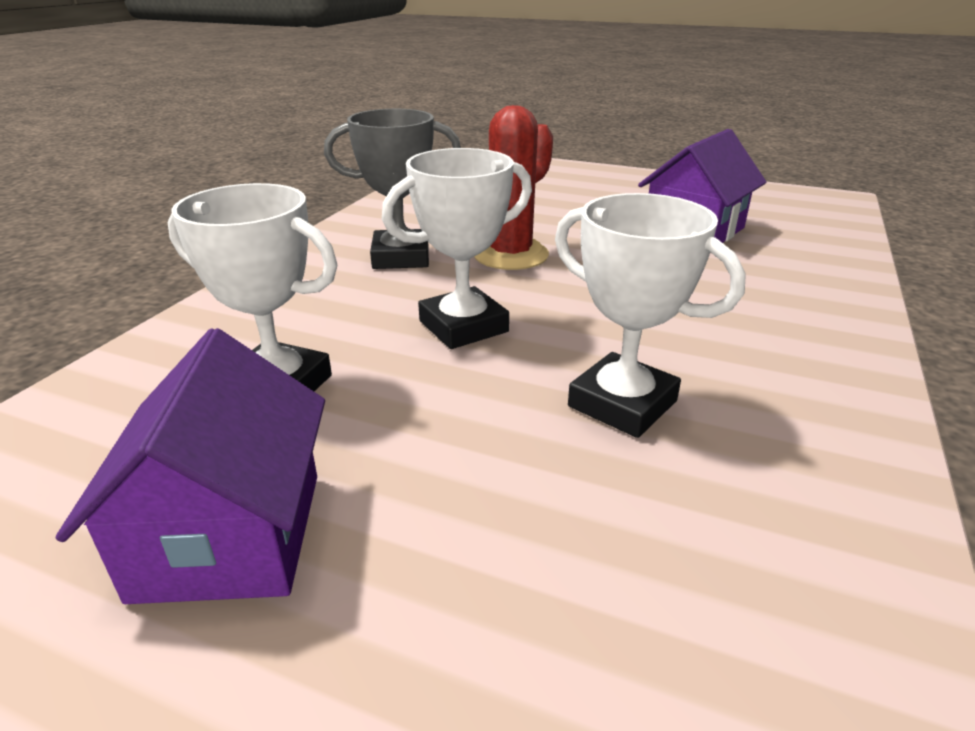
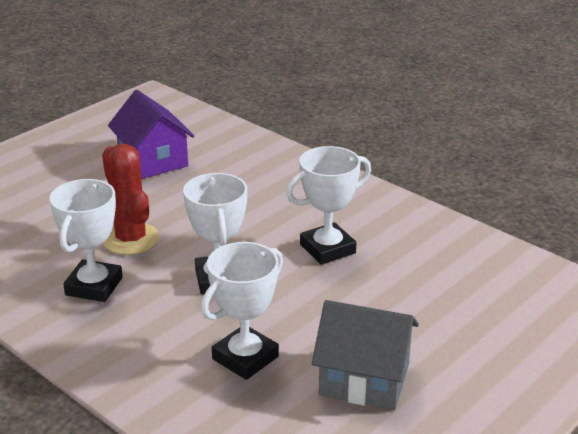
camera: 70 degrees left, 0 degrees up
purple house [56,328,325,604] -> grey house [312,300,419,410]
grey trophy [324,109,461,269] -> white trophy [49,179,123,302]

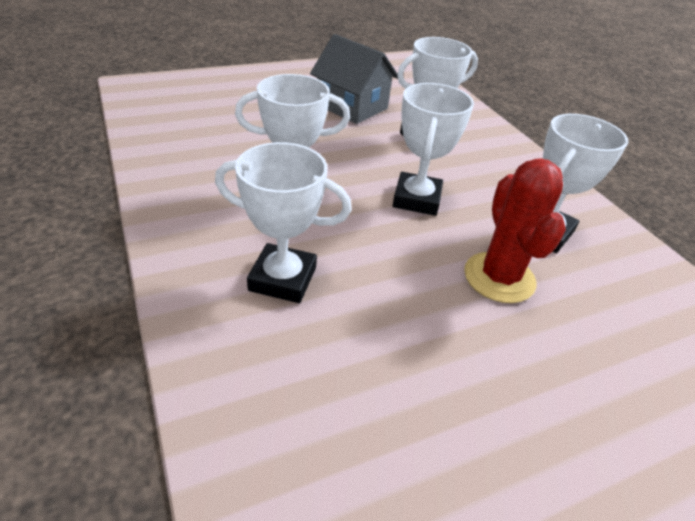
camera: 160 degrees left, 10 degrees up
purple house [108,90,195,179] -> none
none -> white trophy [215,142,352,303]

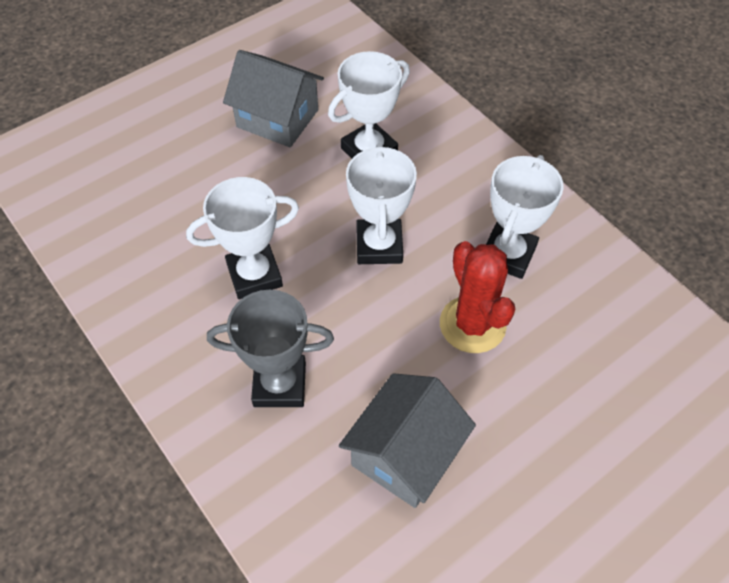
camera: 10 degrees left, 15 degrees up
white trophy [215,142,352,303] -> grey trophy [207,290,334,407]
none -> grey house [339,373,476,508]

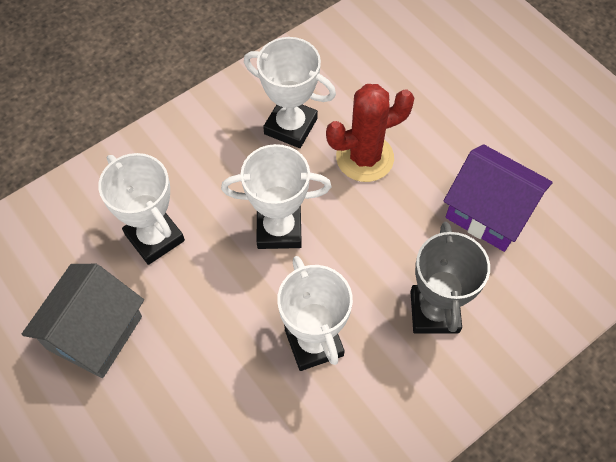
camera: 90 degrees left, 5 degrees up
grey house [339,373,476,508] -> purple house [443,144,553,252]

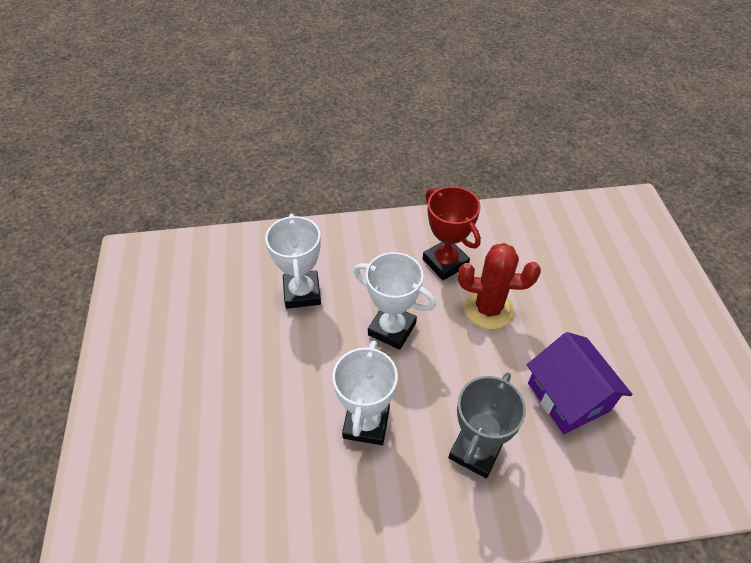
camera: 30 degrees right, 10 degrees down
grey house [22,264,144,378] -> none
white trophy [244,37,336,148] -> red trophy [423,186,481,280]

